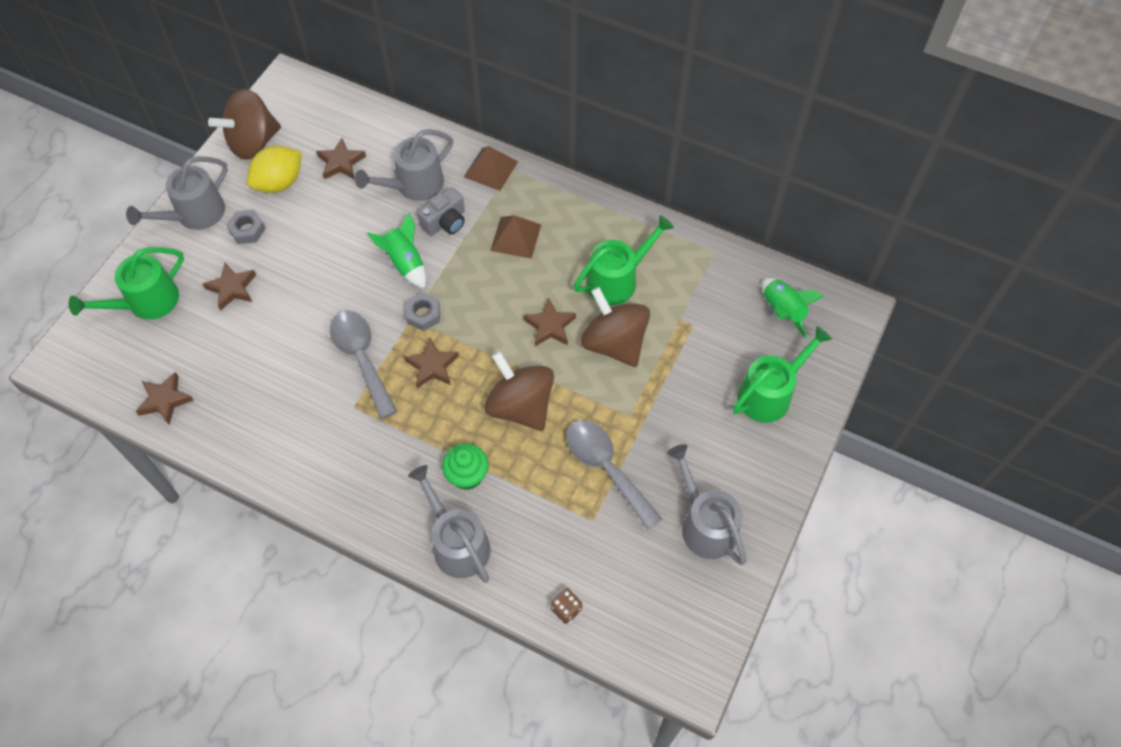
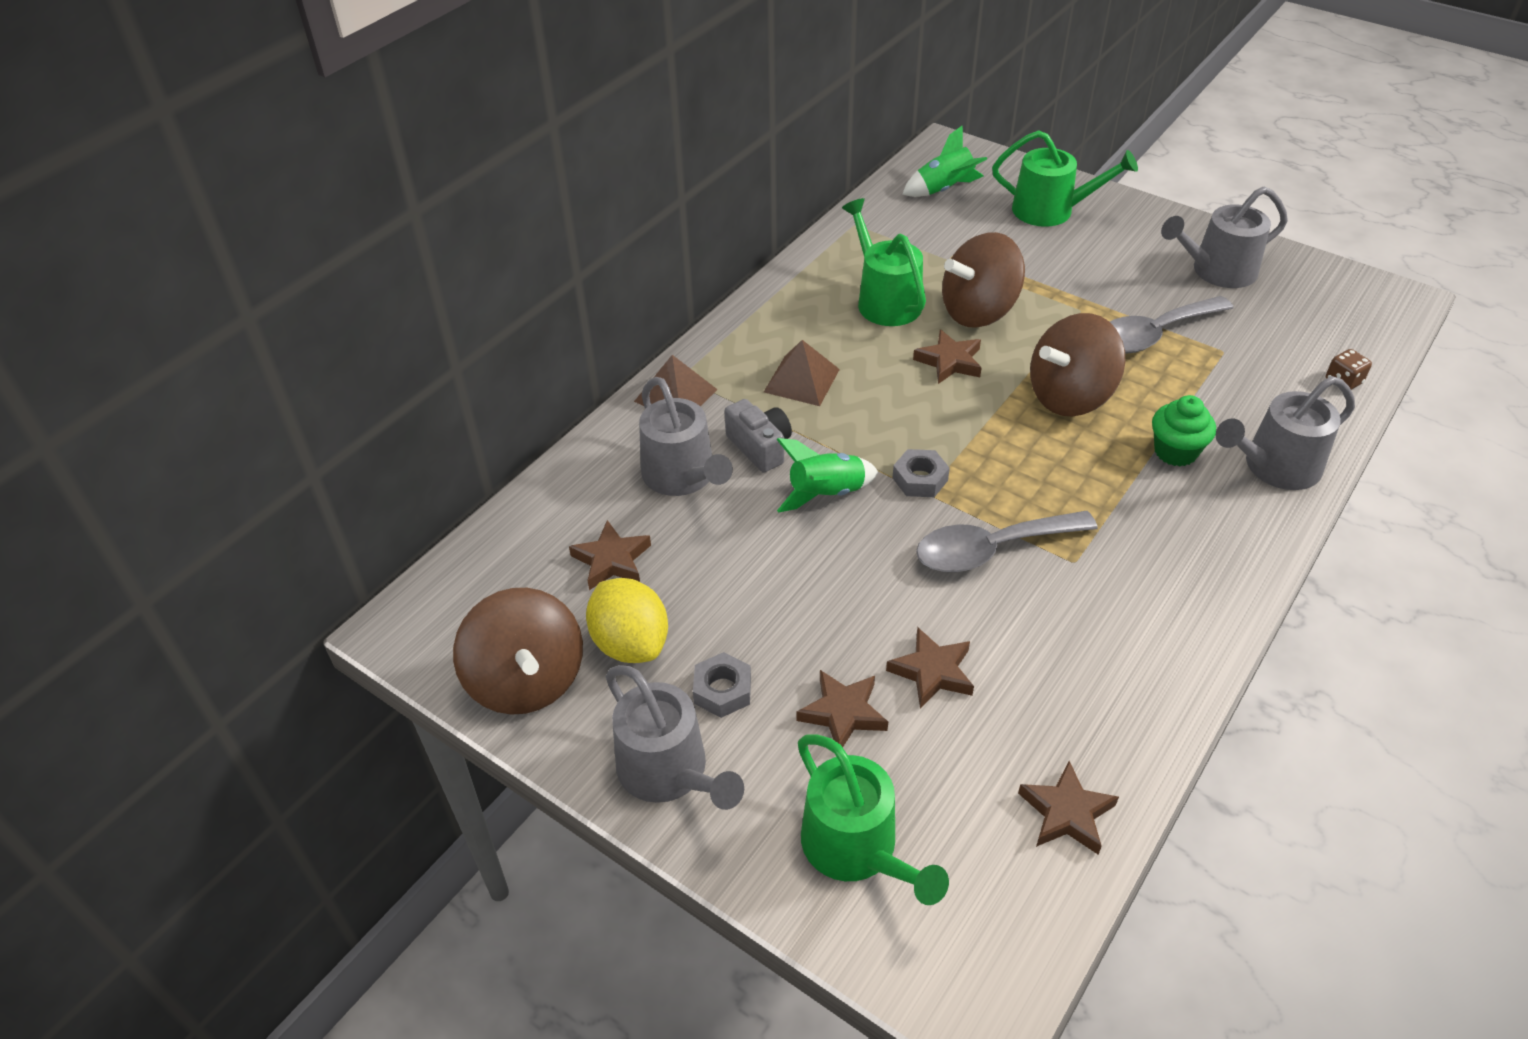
camera: 80 degrees left, 15 degrees down
brown star [404,338,459,388] -> brown star moved to [886,627,974,708]
green watering can [733,326,832,423] -> green watering can turned 135 degrees clockwise [992,130,1138,227]

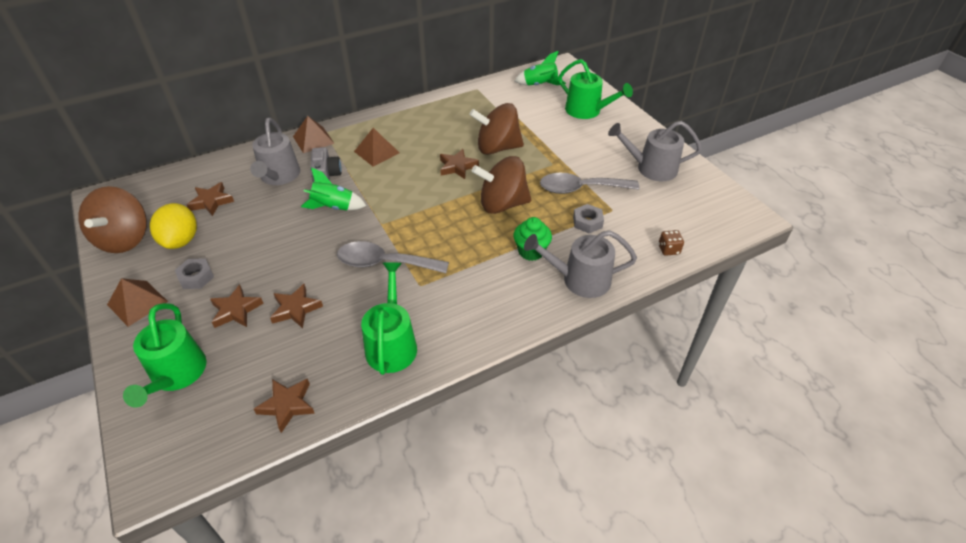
camera: 25 degrees right, 0 degrees up
grey watering can [606,665,744,810] -> brown pyramid [107,278,168,327]
green watering can [842,198,926,326] -> green watering can moved to [361,262,417,375]
grey nut [893,449,950,497] -> grey nut moved to [573,204,604,234]

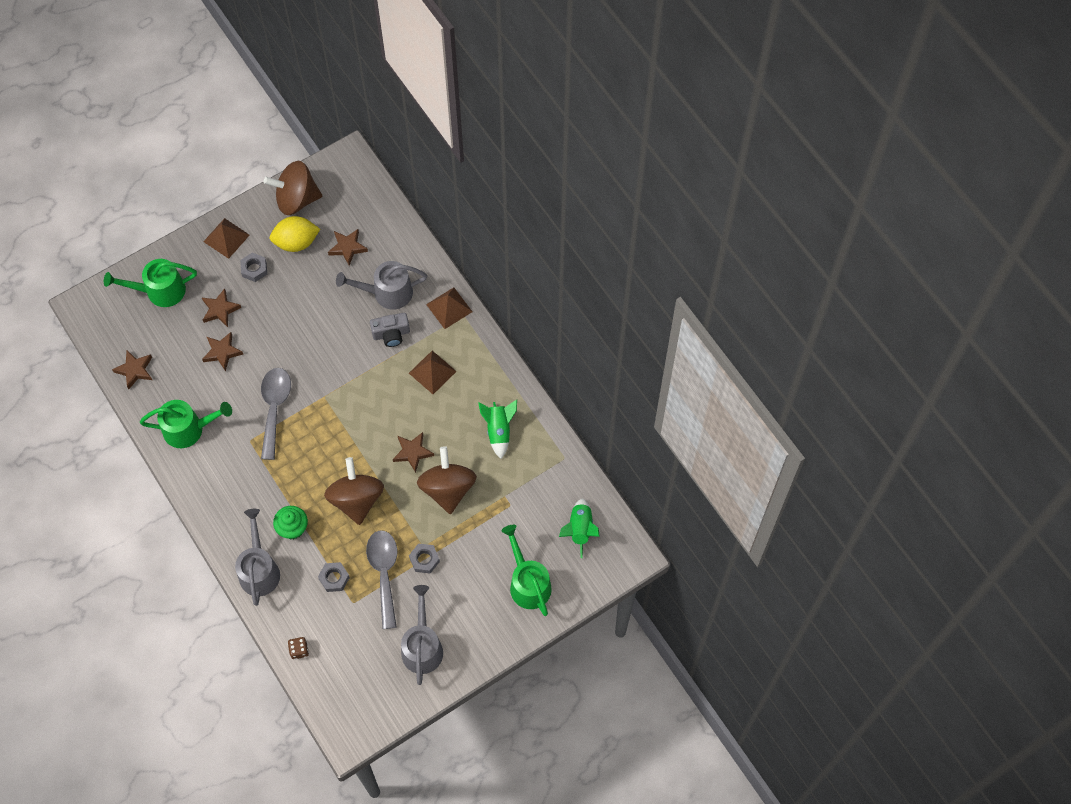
camera: 85 degrees right, 20 degrees up
green rocket [301,167,366,211] -> green rocket moved to [478,400,517,459]
green watering can [558,59,633,119] -> green watering can turned 120 degrees clockwise [501,525,552,616]
none -> grey nut [409,543,440,574]

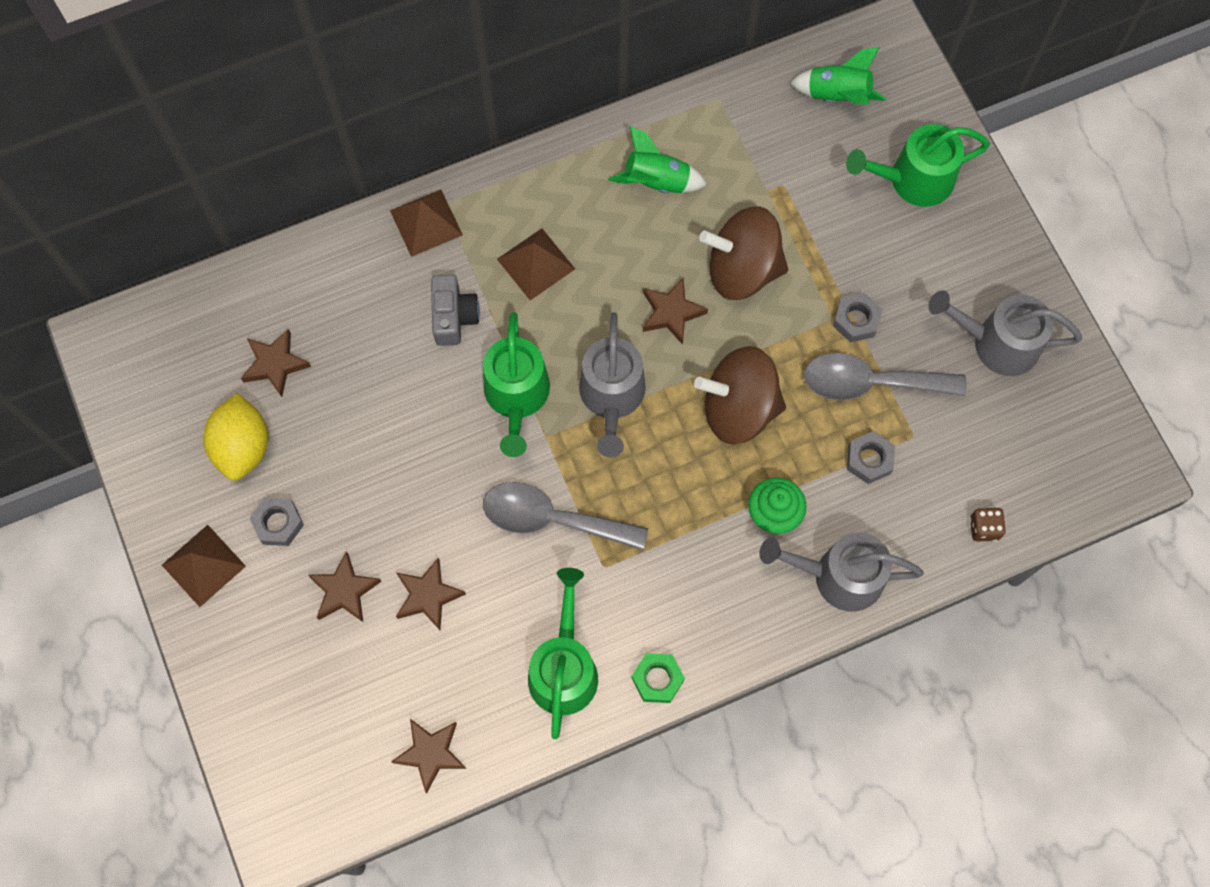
camera: 80 degrees left, 5 degrees up
green watering can [104,259,197,307] -> green watering can moved to [483,312,550,457]
brown spinning top [264,161,322,215] -> none
grey watering can [336,261,427,310] -> grey watering can moved to [579,313,646,458]
none -> green nut [632,653,685,703]

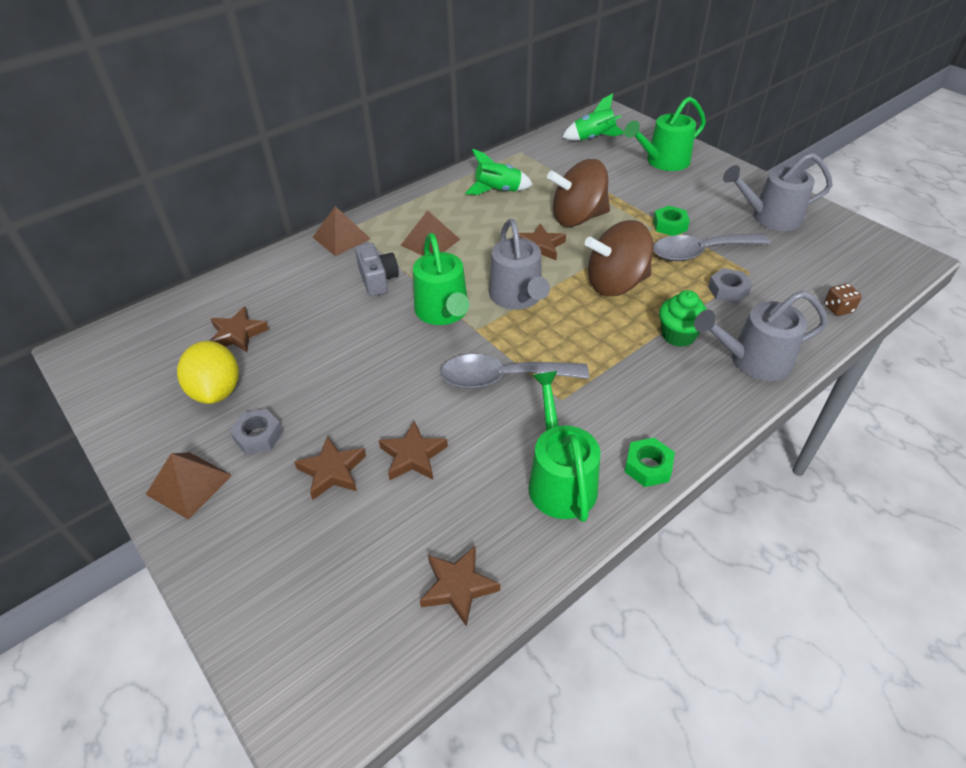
camera: 15 degrees left, 25 degrees down
grey nut [833,293,882,343] -> green nut [653,206,690,236]

